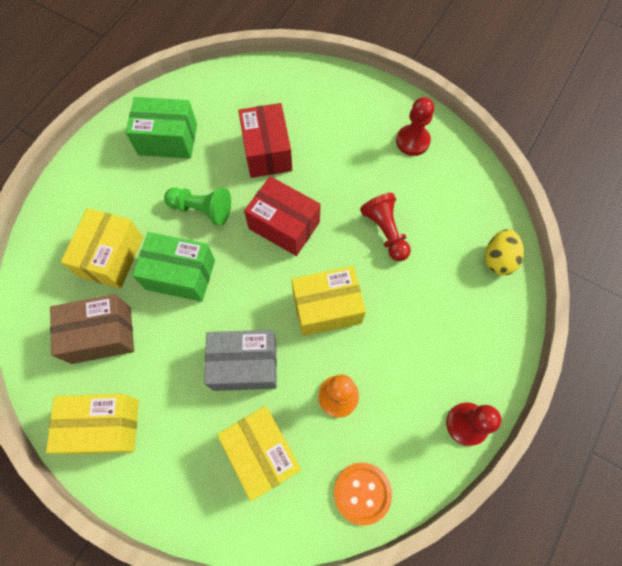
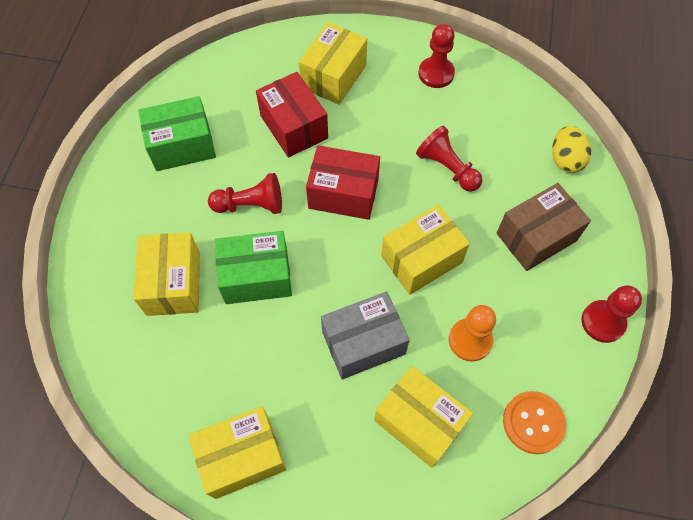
camera: 20 degrees left, 5 degrees down
brown box [50,294,134,364] -> brown box moved to [497,183,591,271]
green pawn [164,188,231,225] -> red pawn [208,173,282,214]
none -> yellow box [299,22,367,105]

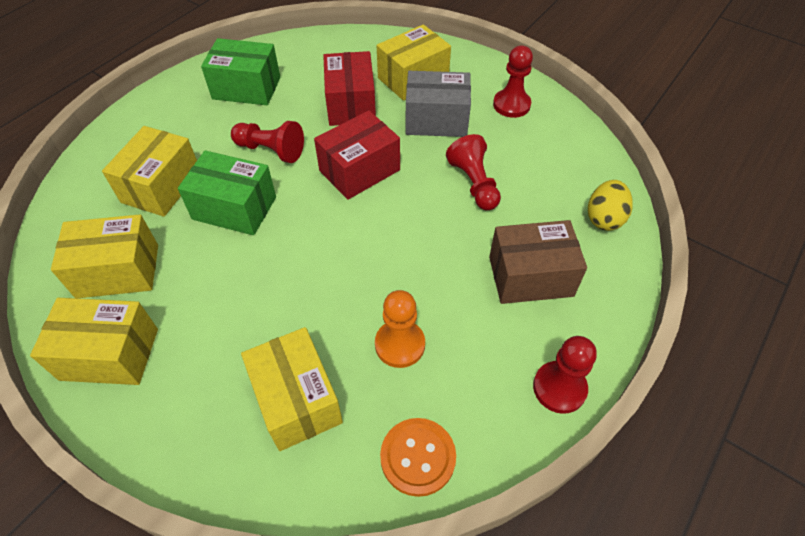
camera: 25 degrees right, 10 degrees down
red box [306,145,380,220] -> red box turned 75 degrees counterclockwise [314,110,400,200]
grey box [321,291,410,379] -> grey box moved to [406,71,471,137]
yellow box [381,205,470,295] -> yellow box moved to [51,214,158,298]

